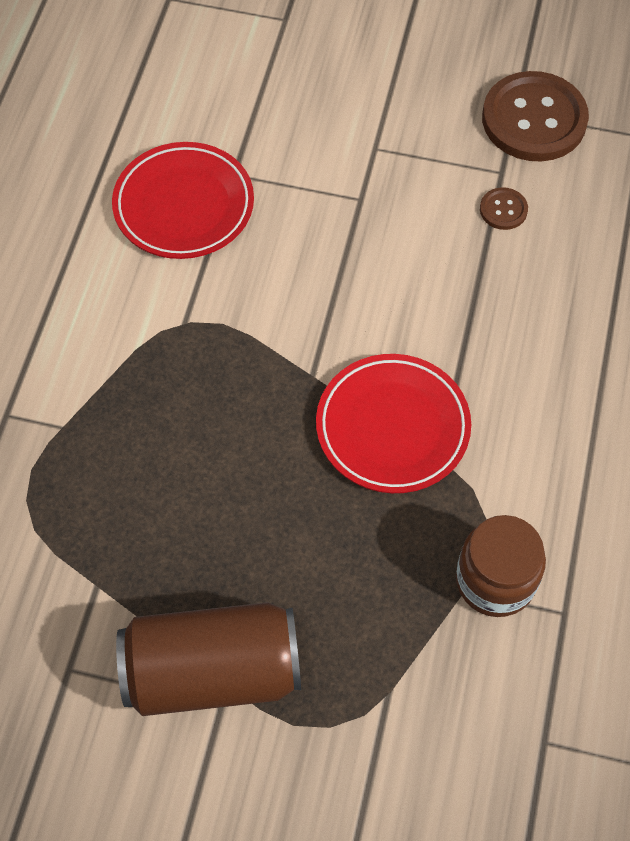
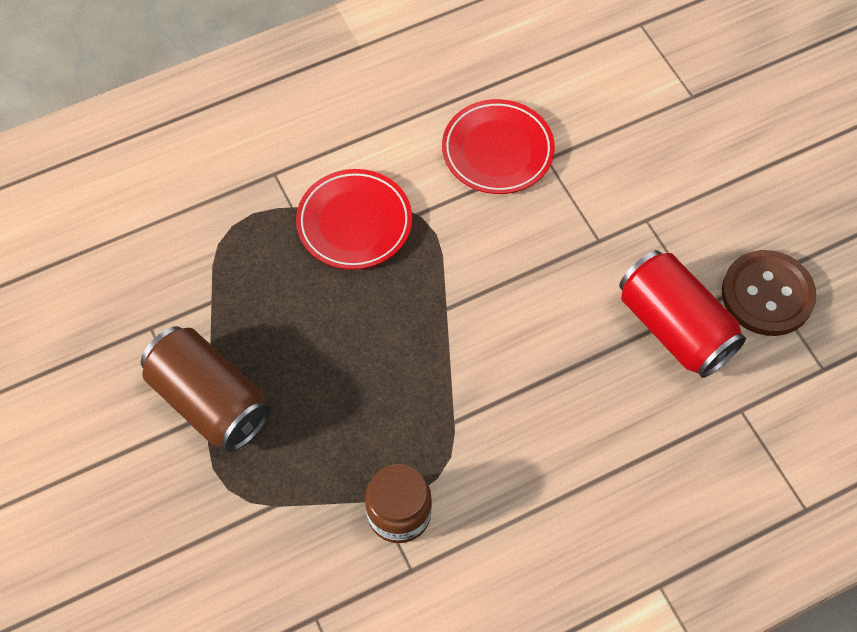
camera: 50 degrees right, 0 degrees up
red plate [316,354,471,493] -> red plate moved to [296,169,412,270]
brown button [480,187,528,230] -> red can [619,250,746,378]

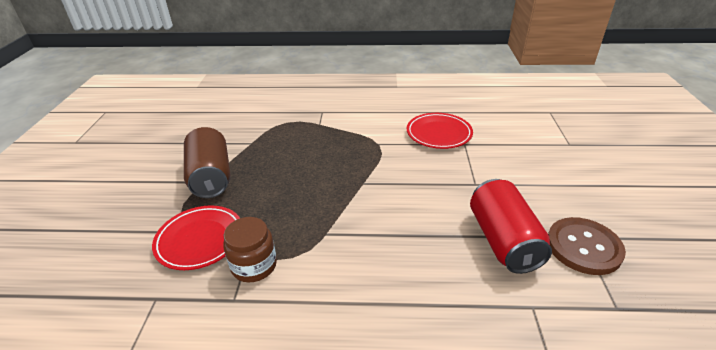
camera: 30 degrees right, 25 degrees down
red plate [296,169,412,270] -> red plate moved to [152,205,240,270]

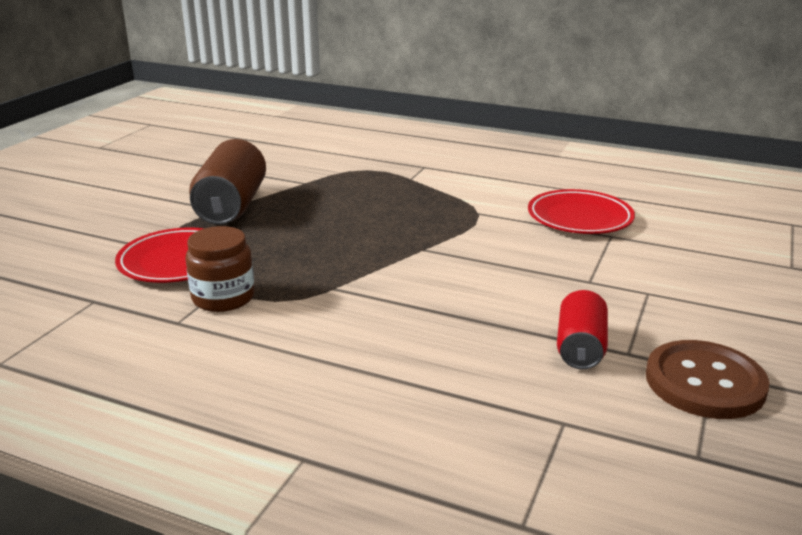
camera: 20 degrees right, 10 degrees down
red can [470,179,552,274] -> red can [557,290,608,369], size x0.61

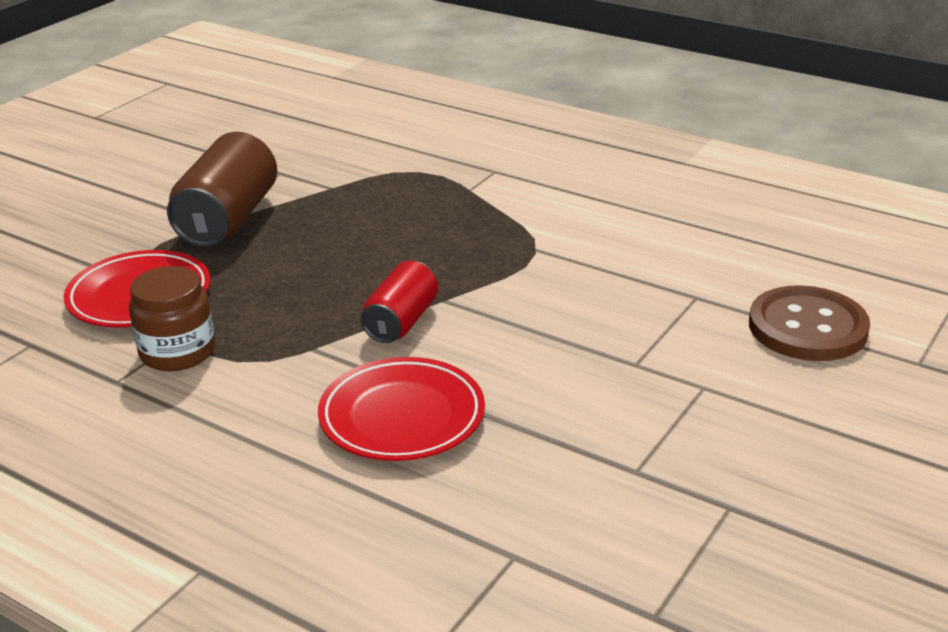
camera: 10 degrees right, 5 degrees up
red plate [528,189,635,234] -> red plate moved to [318,357,485,461]
red can [557,290,608,369] -> red can moved to [361,261,438,343]
brown button [646,340,770,419] -> brown button moved to [749,285,870,361]

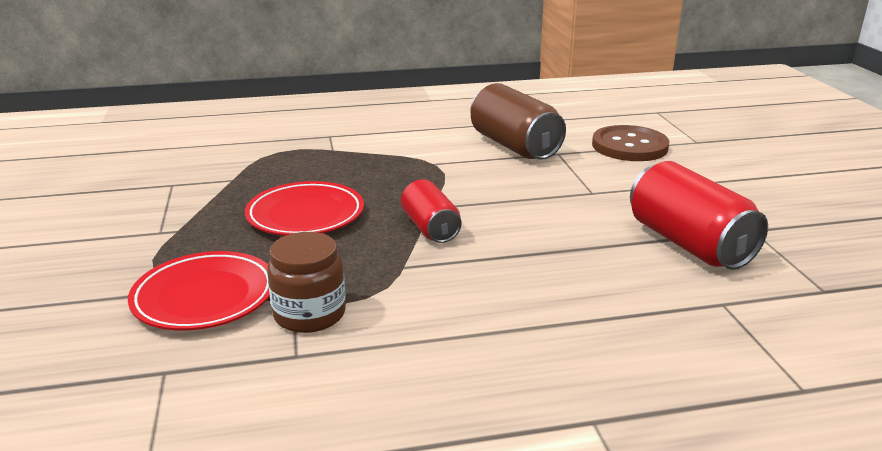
camera: 45 degrees left, 5 degrees down
brown can [167,132,277,247] -> brown can moved to [471,83,566,159]
red plate [318,357,485,461] -> red plate moved to [245,181,364,236]
none -> red can [630,161,768,270]

